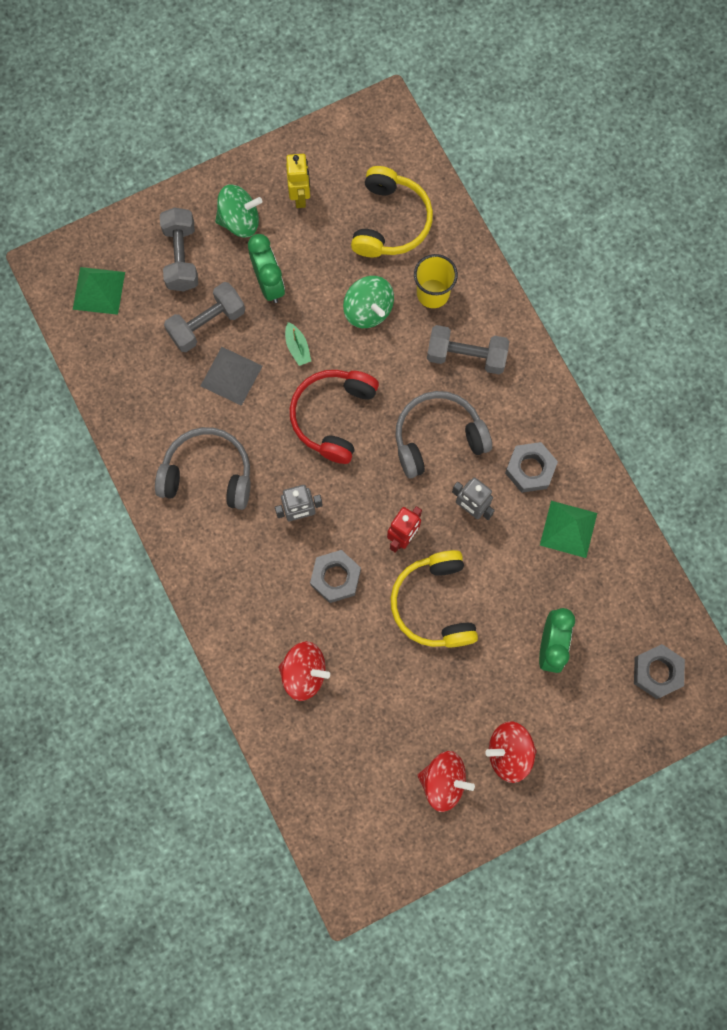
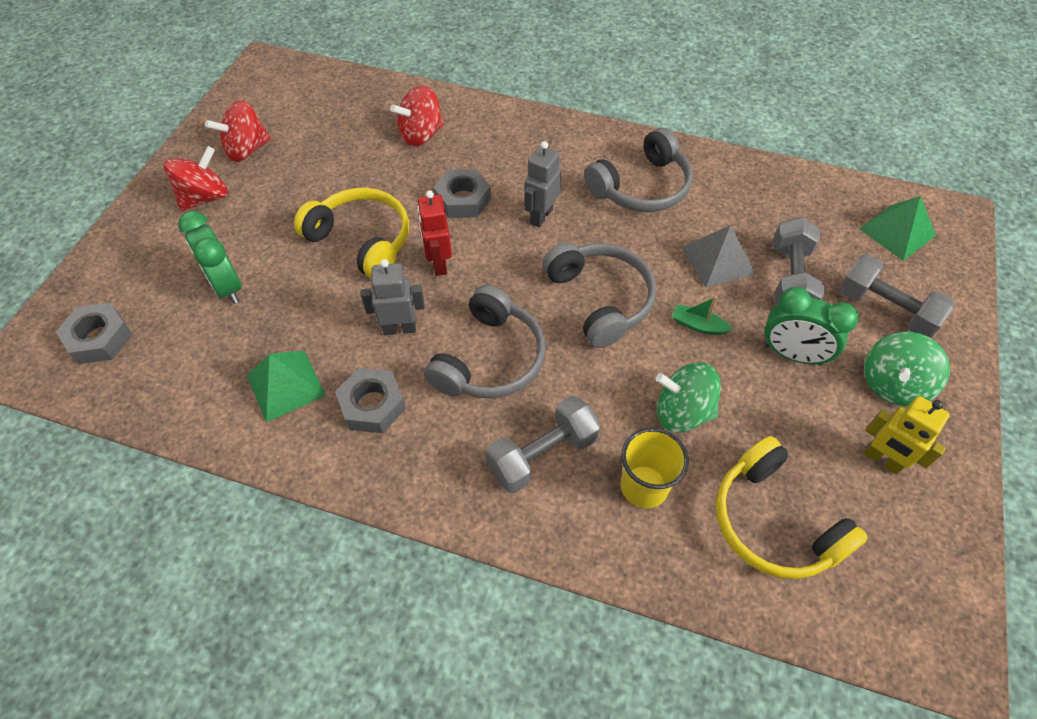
camera: 135 degrees right, 20 degrees down
red headphones [290,370,379,464] -> grey headphones [542,243,656,348]

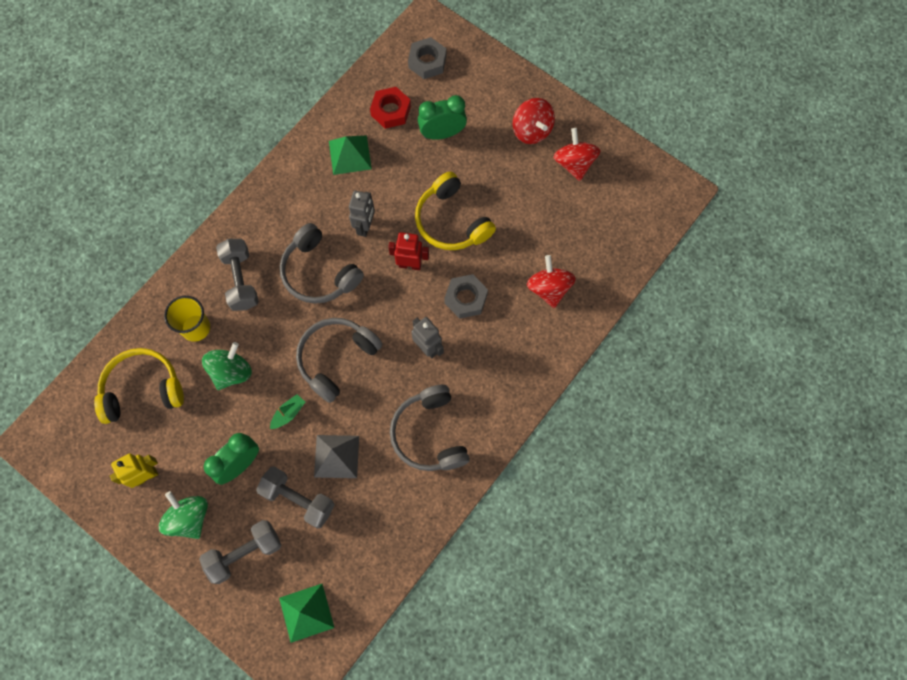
camera: 110 degrees right, 15 degrees up
yellow headphones [294,188,409,279] -> yellow headphones turned 90 degrees clockwise [415,172,496,250]
grey nut [335,368,406,433] -> none
grey headphones [542,243,656,348] -> grey headphones turned 135 degrees clockwise [296,318,382,403]
none -> red nut [370,87,411,129]

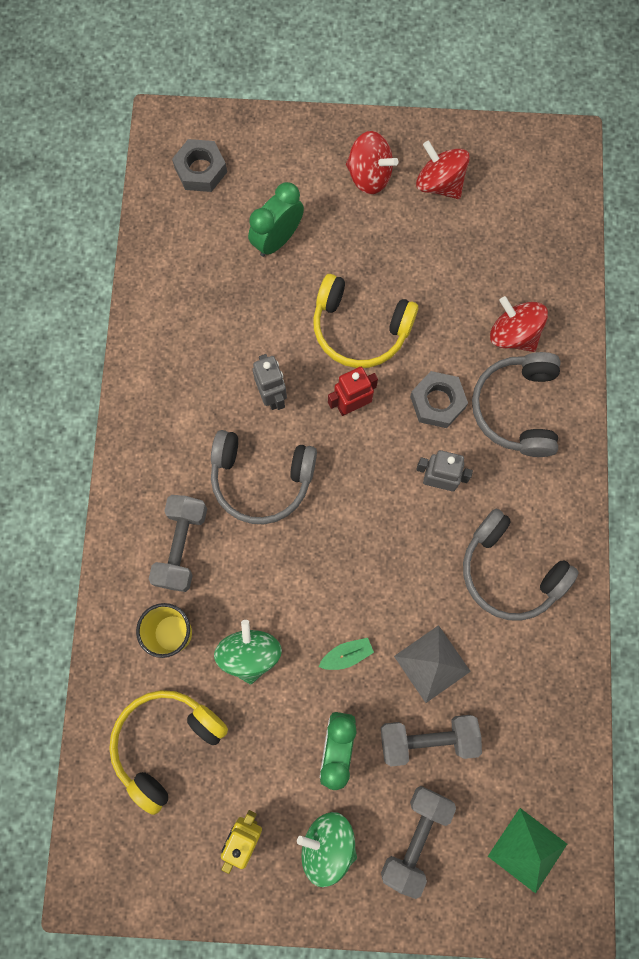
camera: 35 degrees left, 5 degrees up
grey dumbbell [216,239,259,311] -> grey dumbbell turned 60 degrees clockwise [149,495,207,592]
green boat [270,394,305,429] -> green boat turned 60 degrees clockwise [318,638,374,670]
grey headphones [296,318,382,403] -> grey headphones moved to [472,352,560,457]
green pyramid [329,135,372,175] -> none
red nut [370,87,411,129] -> none

